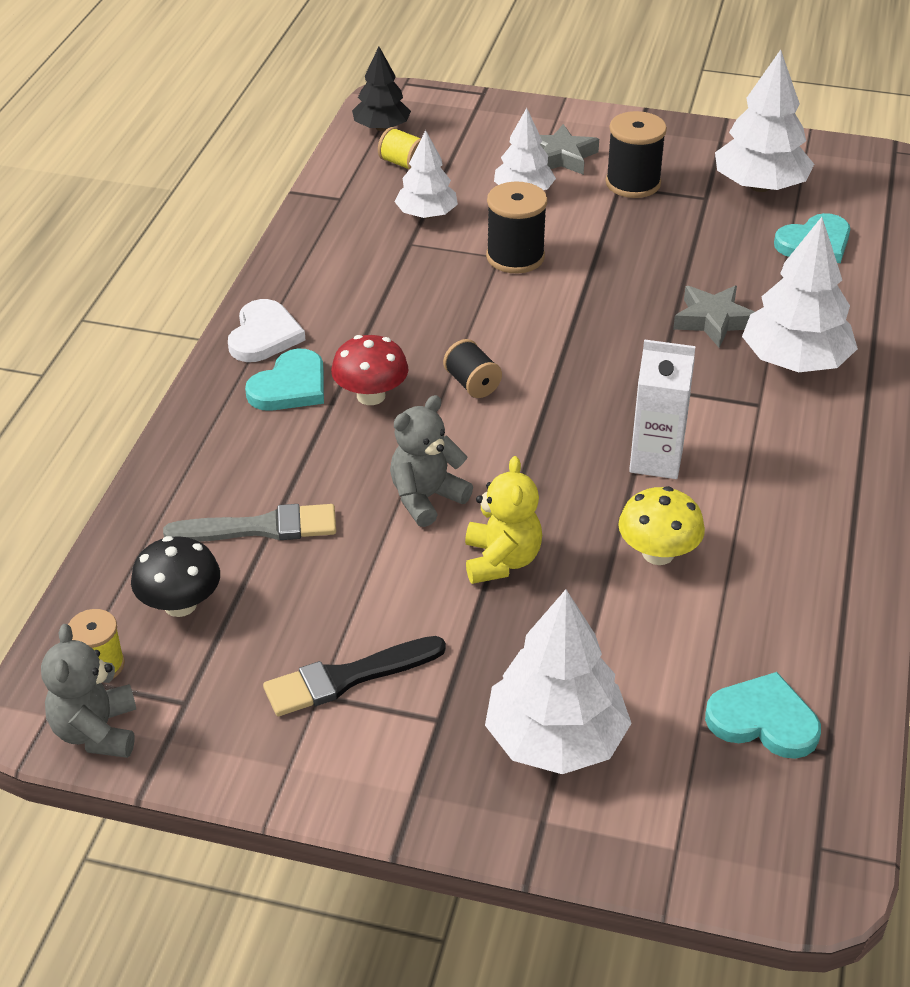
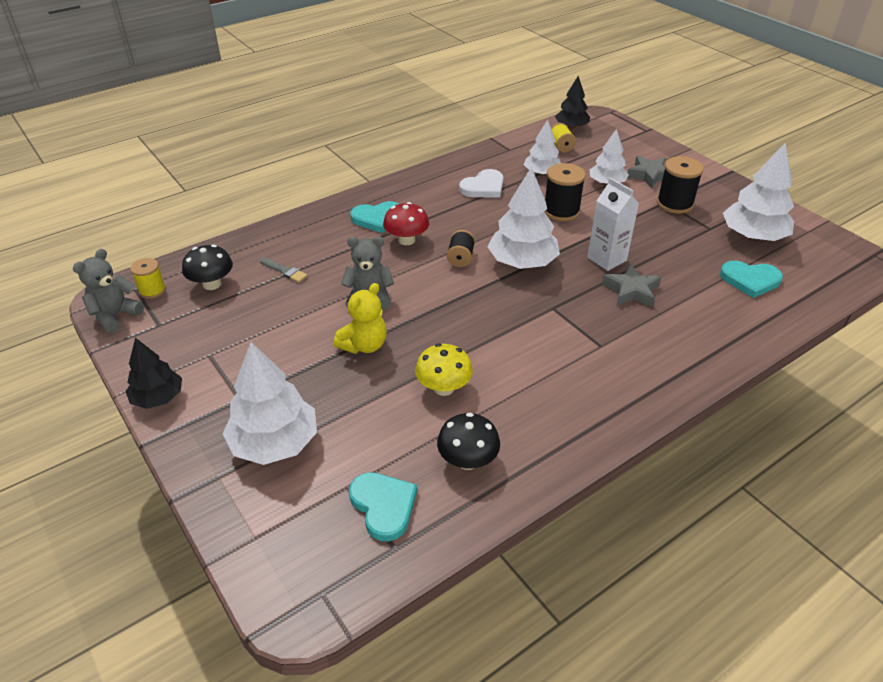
camera: 40 degrees right, 0 degrees up
grey brush [163,504,336,542] -> grey brush [260,257,307,282], size x0.59
white heart [228,299,305,362] -> white heart moved to [459,169,503,198]
black brush [263,636,446,716] -> none
white carton [629,339,696,479] -> white carton moved to [587,178,639,271]
white tree [742,217,858,372] -> white tree moved to [487,167,560,269]
none -> black tree [125,338,182,409]
none -> black mushroom [437,413,500,470]

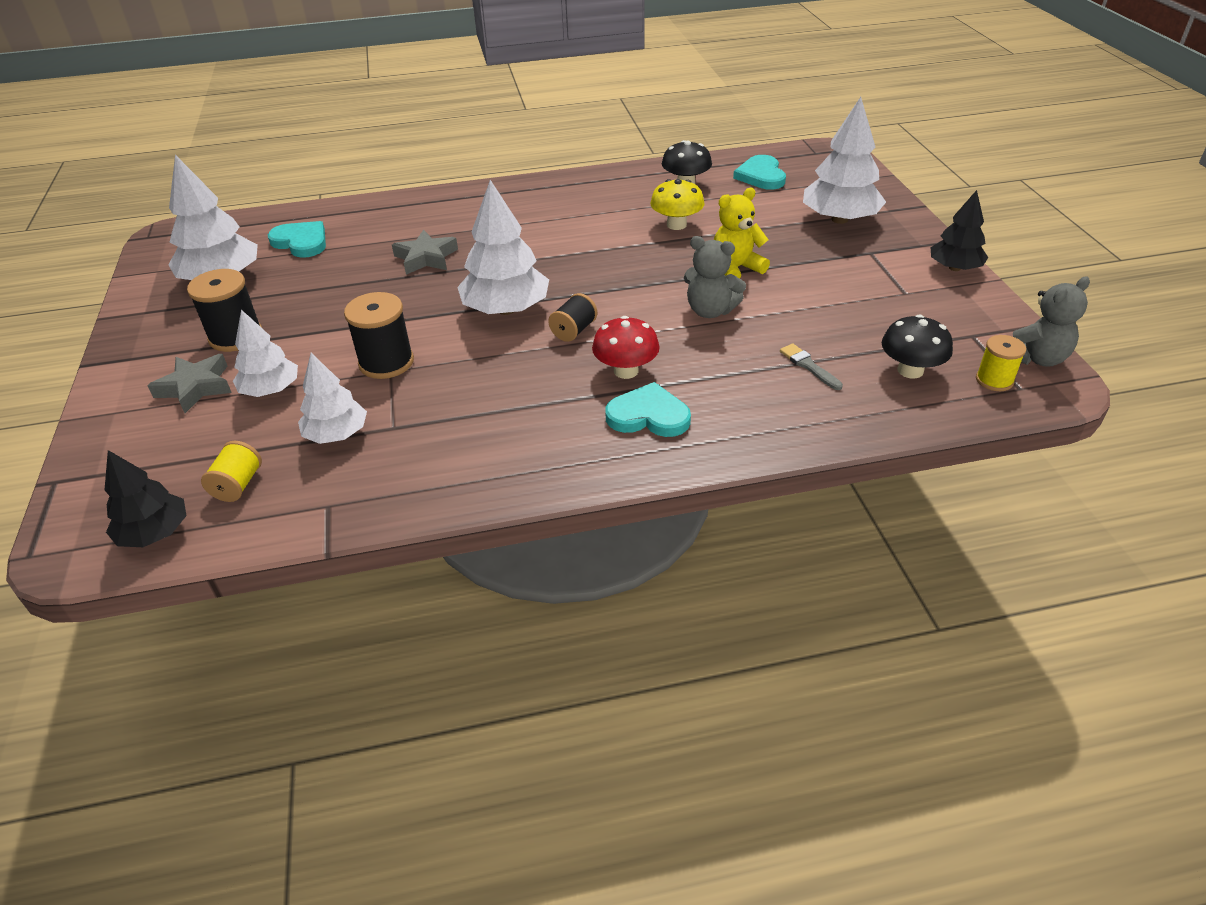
camera: 155 degrees left, 0 degrees up
white heart [459,169,503,198] -> none
white carton [587,178,639,271] -> none

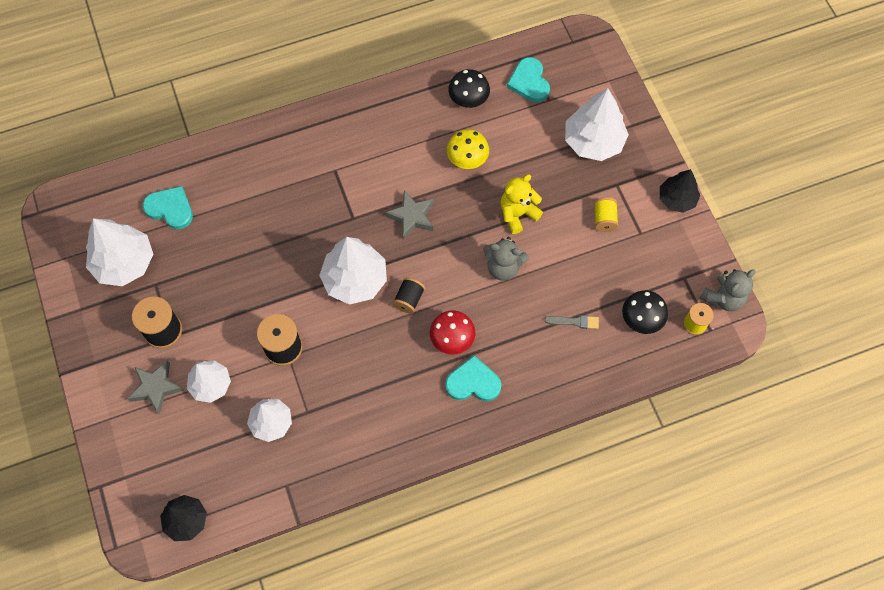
camera: 10 degrees left, 25 degrees up
yellow spool [201,441,262,502] -> yellow spool moved to [594,197,618,232]
grey star [392,230,458,275] -> grey star moved to [385,190,434,239]
grey brush [780,343,843,390] -> grey brush turned 135 degrees clockwise [544,315,599,329]

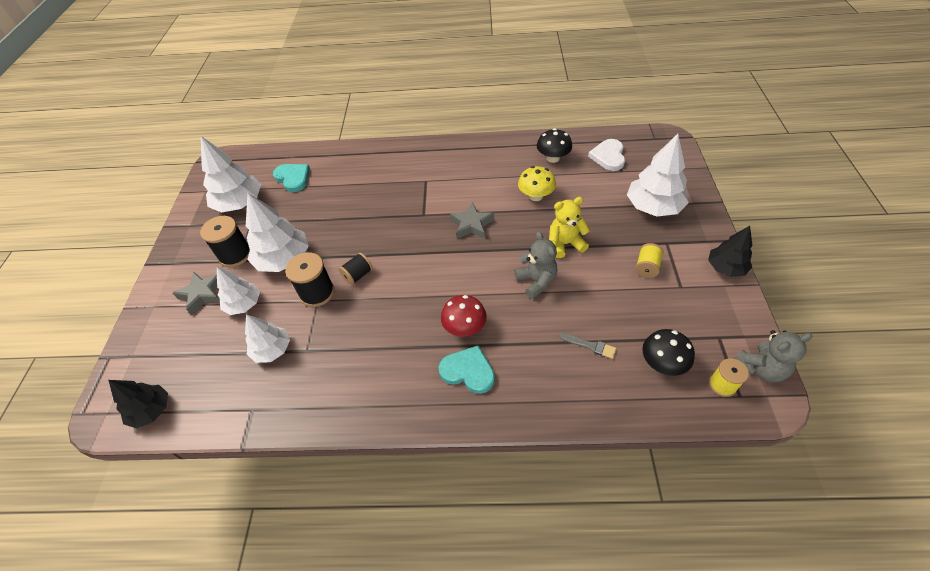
camera: 25 degrees right, 15 degrees down
white tree [319,237,387,305] -> white tree moved to [246,193,309,272]
black spool [392,277,425,314] -> black spool moved to [339,253,373,285]
grey teddy bear [483,237,529,281] -> grey teddy bear turned 150 degrees counterclockwise [515,232,558,299]
turquoise heart [507,57,550,102] -> white heart [588,139,625,171]

